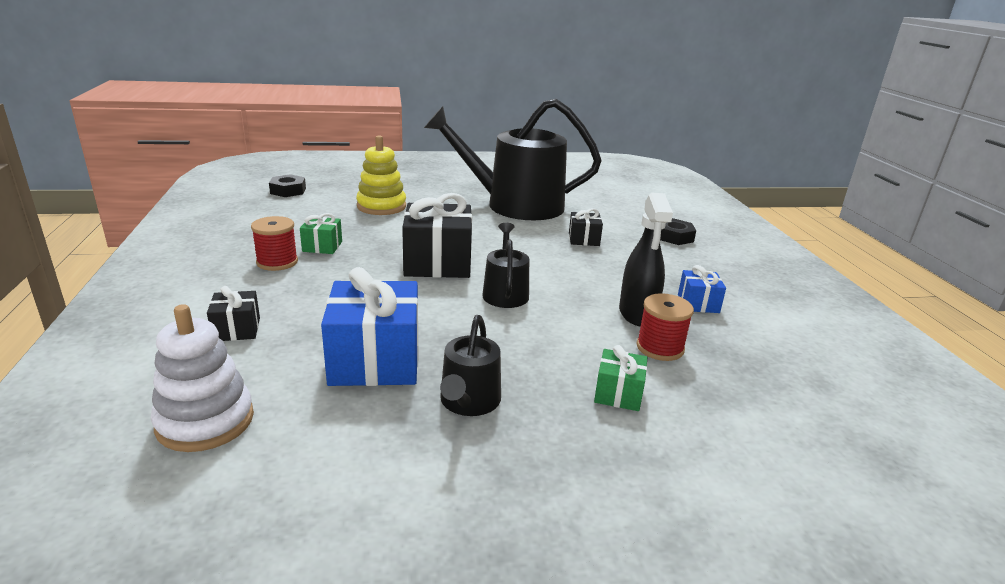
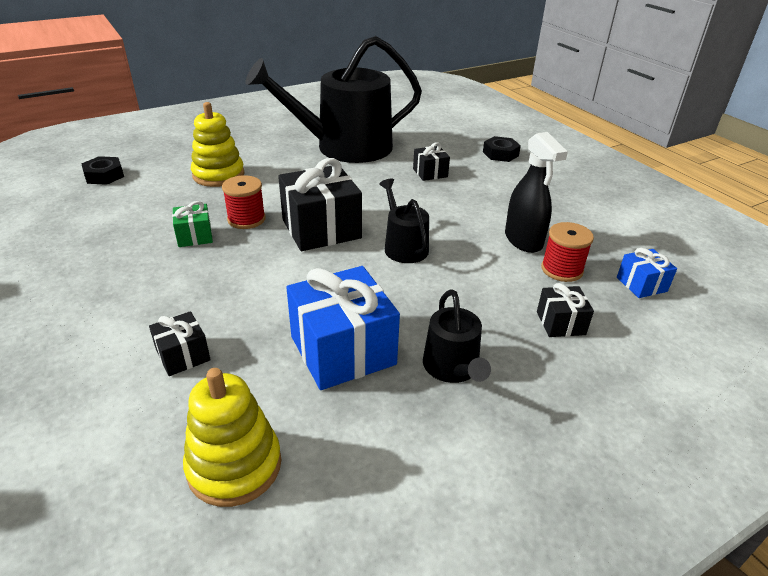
camera: 20 degrees left, 10 degrees up
white stacking toy [151,304,254,452] -> yellow stacking toy [183,368,281,507]
red spool [251,216,298,271] -> red spool moved to [222,175,266,229]
green gift [594,345,648,411] -> black gift [537,283,594,337]
blue gift [678,265,726,313] -> blue gift moved to [617,248,677,298]

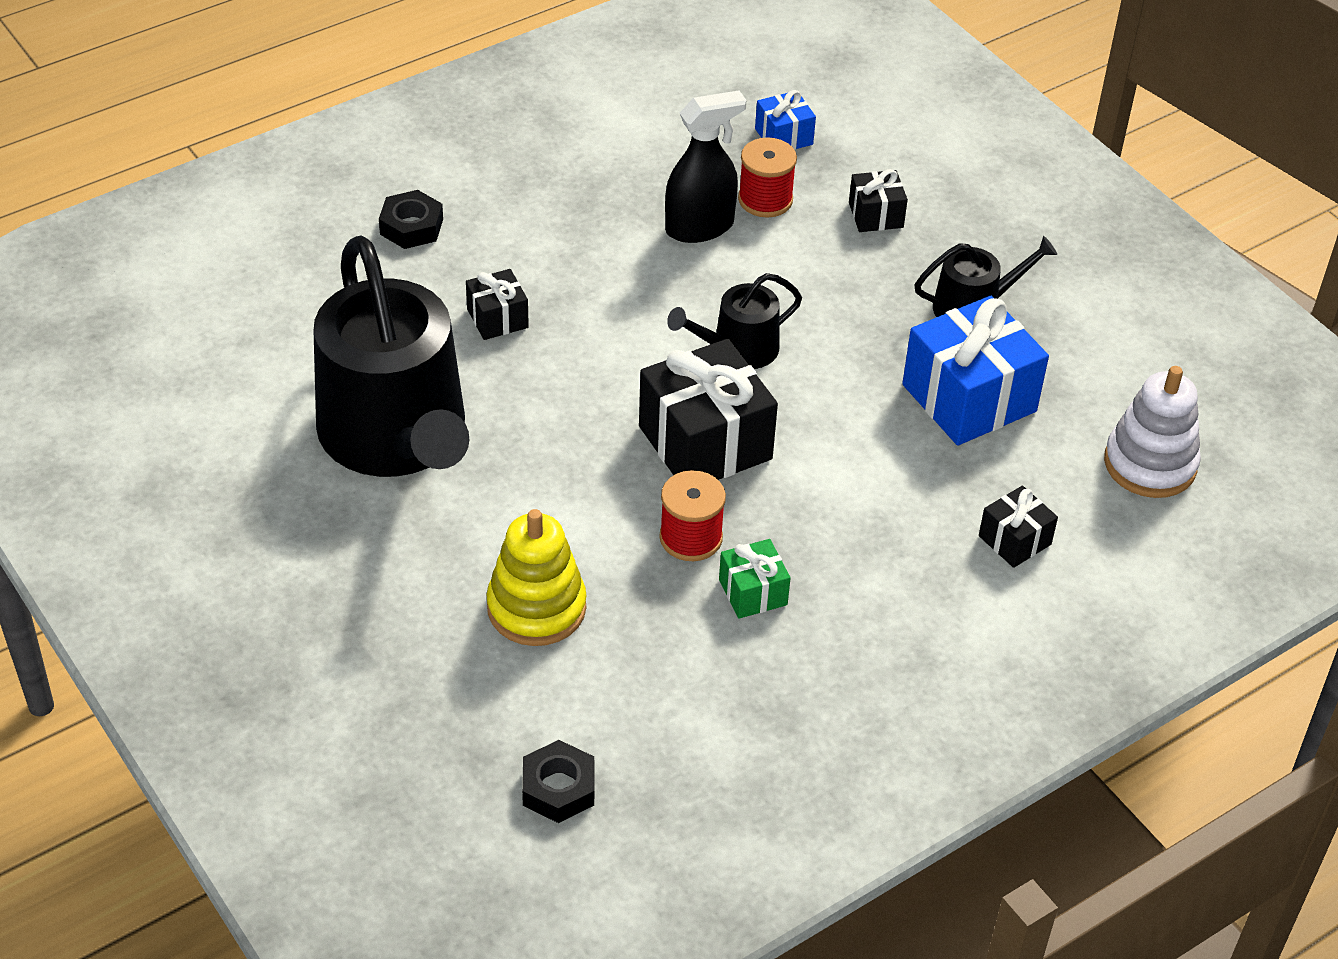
camera: 95 degrees left, 10 degrees up
yellow stacking toy [183,368,281,507] -> white stacking toy [1104,366,1201,498]

